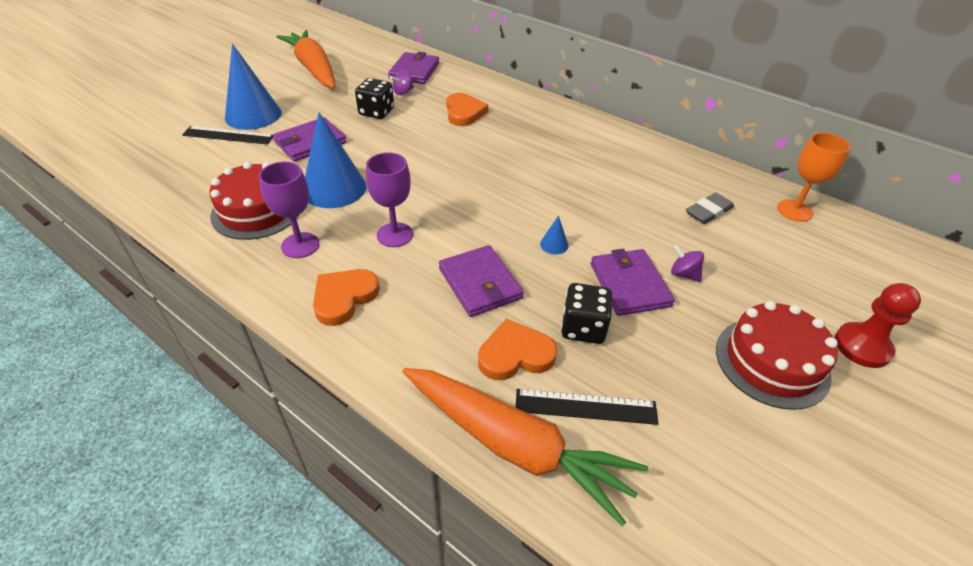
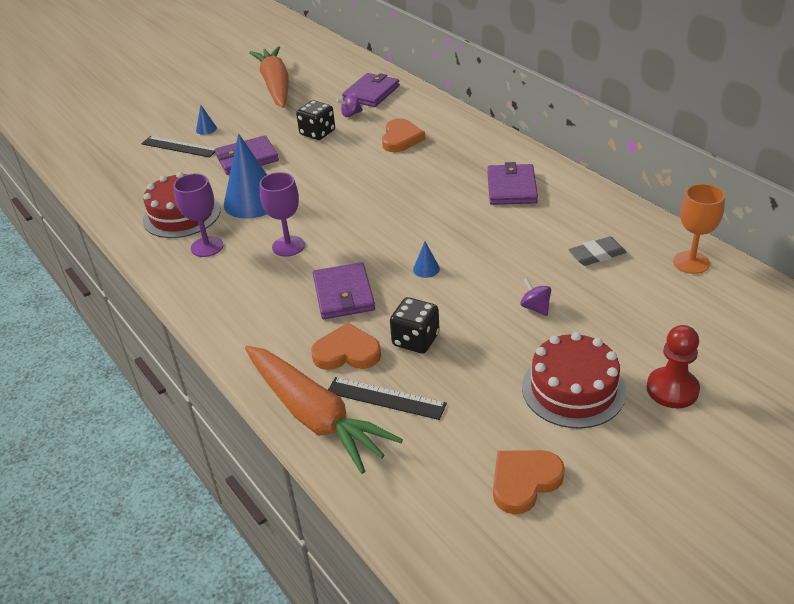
camera: 20 degrees right, 5 degrees down
blue cone [225,44,282,130] -> blue cone [196,105,217,135], size x0.41
orange heart [313,269,380,326] -> orange heart moved to [493,450,565,514]
purple wallet [591,249,675,316] -> purple wallet moved to [487,162,538,205]

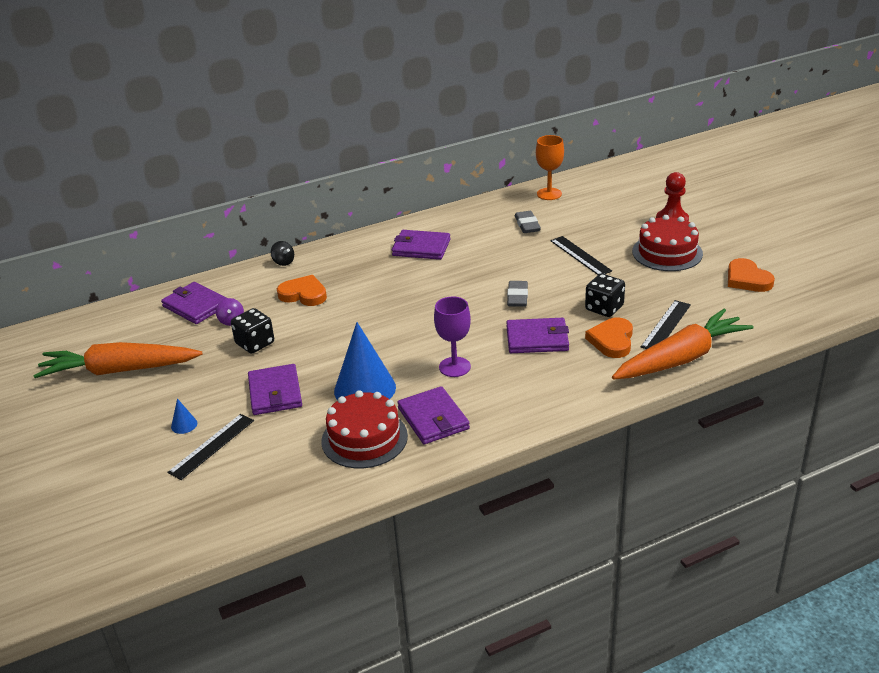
camera: 80 degrees left, 5 degrees down
purple goblet [173,174,224,257] -> purple wallet [397,386,470,444]
blue cone [413,242,440,278] -> grey eraser [507,281,528,307]
purple spinning top [520,278,551,316] -> black ruler [550,236,612,275]
none -> black spinning top [271,241,294,266]

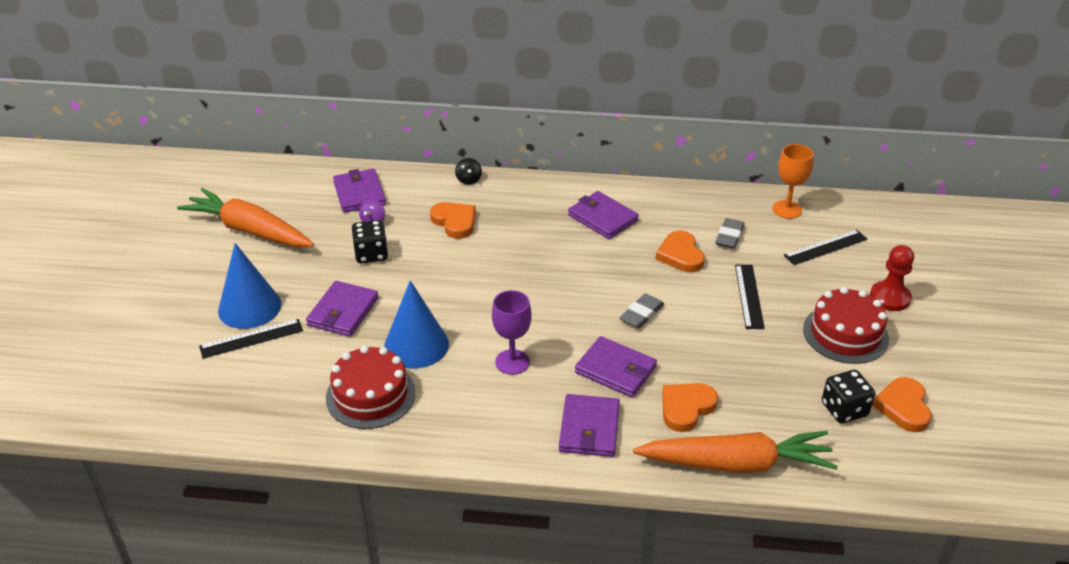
camera: 30 degrees right, 5 degrees up
blue cone [171,398,197,434] -> blue cone [218,243,281,329], size x2.46
purple wallet [397,386,470,444] -> purple wallet moved to [559,394,620,457]
black dice [585,274,625,317] -> black dice moved to [822,370,875,424]
black ruler [641,300,691,349] -> black ruler moved to [784,230,868,265]
none -> orange heart [656,231,705,272]

